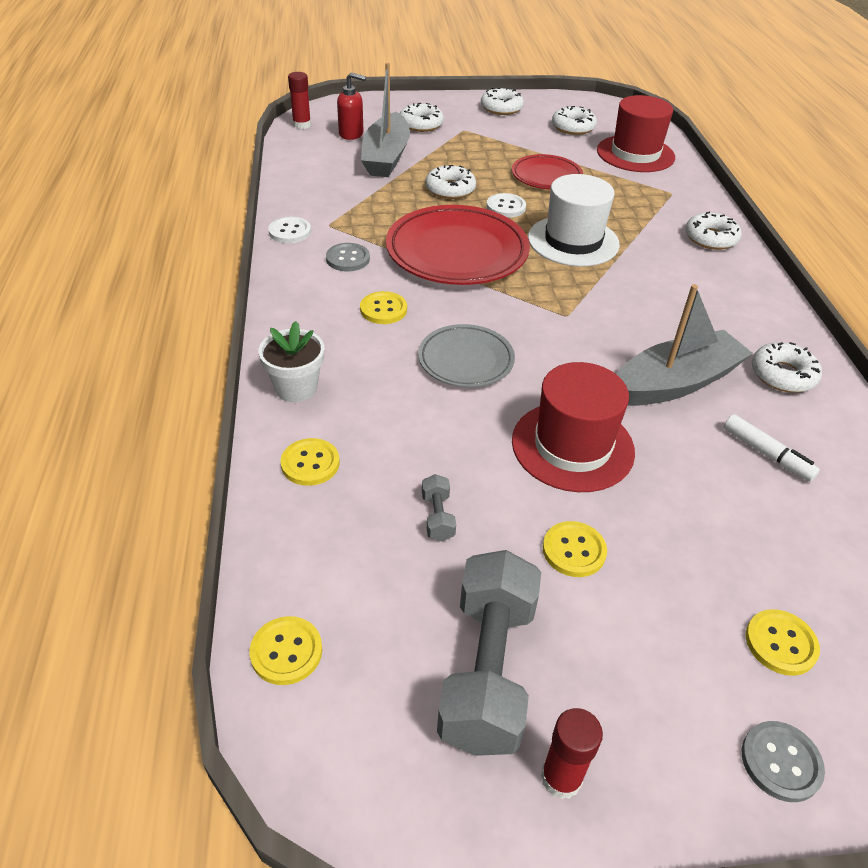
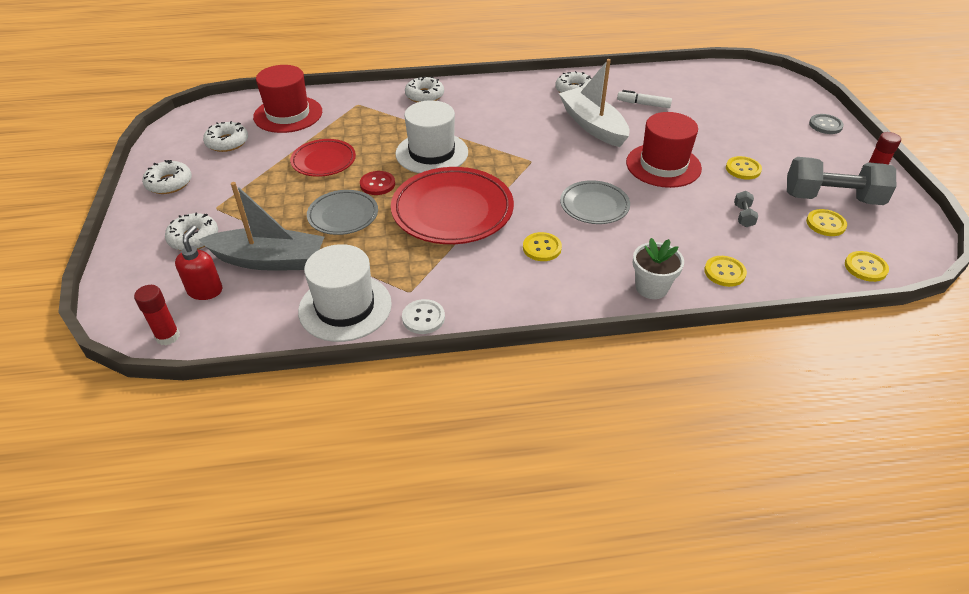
camera: 90 degrees left, 0 degrees up
grey button [326,243,370,271] -> none
grey dumbbell [422,474,456,541] -> grey dumbbell turned 75 degrees counterclockwise [734,191,758,227]
white donut [426,165,476,199] -> grey plate [307,190,378,235]
white button [486,193,526,218] -> red button [360,171,395,195]
grey boat [616,284,753,406] -> white boat [559,59,630,147]
white marker [724,414,820,482] -> white marker turned 120 degrees counterclockwise [617,90,672,108]
yellow button [746,609,820,676] -> yellow button moved to [806,209,847,236]
none -> white hat [298,244,392,342]

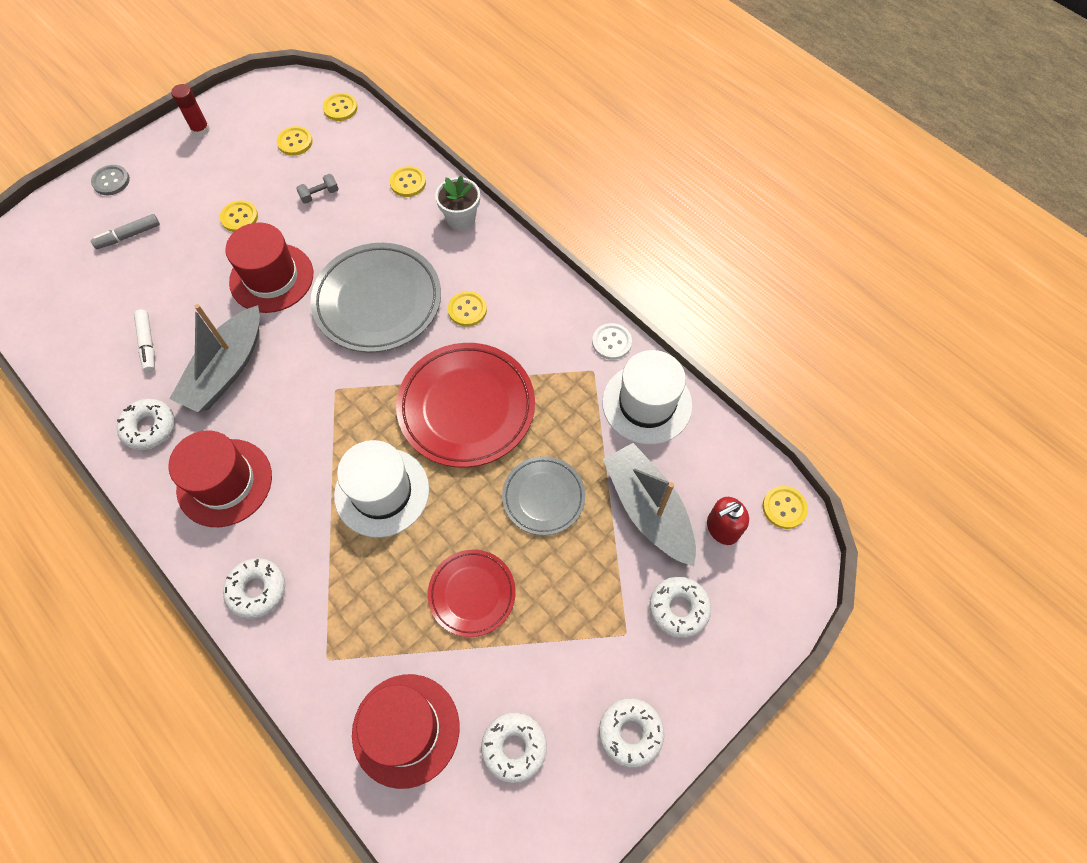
camera: 125 degrees left, 20 degrees up
red glue stick [134,285,180,345] -> yellow button [763,486,808,529]
red button [360,171,395,195] -> none
white boat [559,59,630,147] -> grey boat [169,304,260,412]
grey plate [560,180,630,224] -> grey plate [310,243,441,353], size x1.74
grey dumbbell [787,157,896,205] -> none
none -> grey marker [91,214,160,249]
none -> red hat [168,430,272,527]

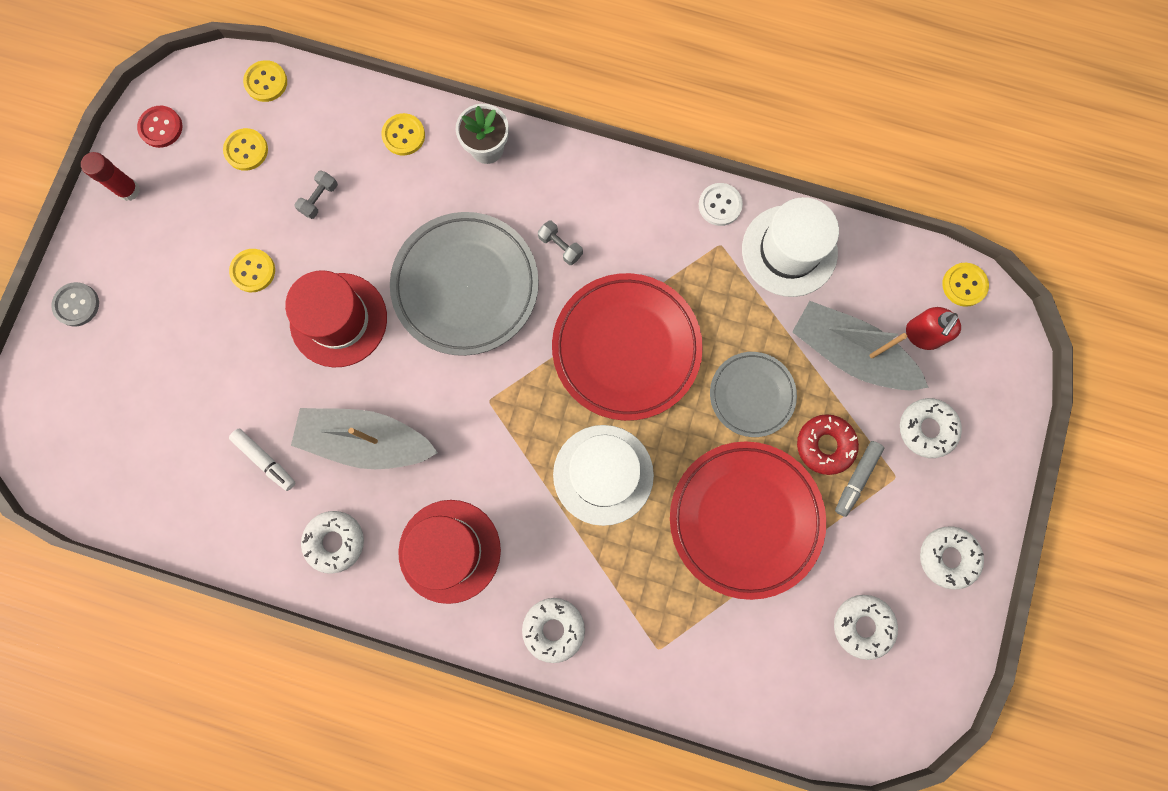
camera: 30 degrees left, 15 degrees up
grey marker [91,214,160,249] -> grey marker moved to [835,441,884,517]
grey boat [169,304,260,412] -> grey boat turned 105 degrees clockwise [291,408,438,469]
red hat [352,674,460,789] -> none
red plate [428,550,516,637] -> red plate [670,441,826,600], size x1.74
yellow button [448,291,487,327] -> grey dumbbell [538,220,583,265]
none -> red button [137,106,182,148]
none -> red donut [797,414,859,475]

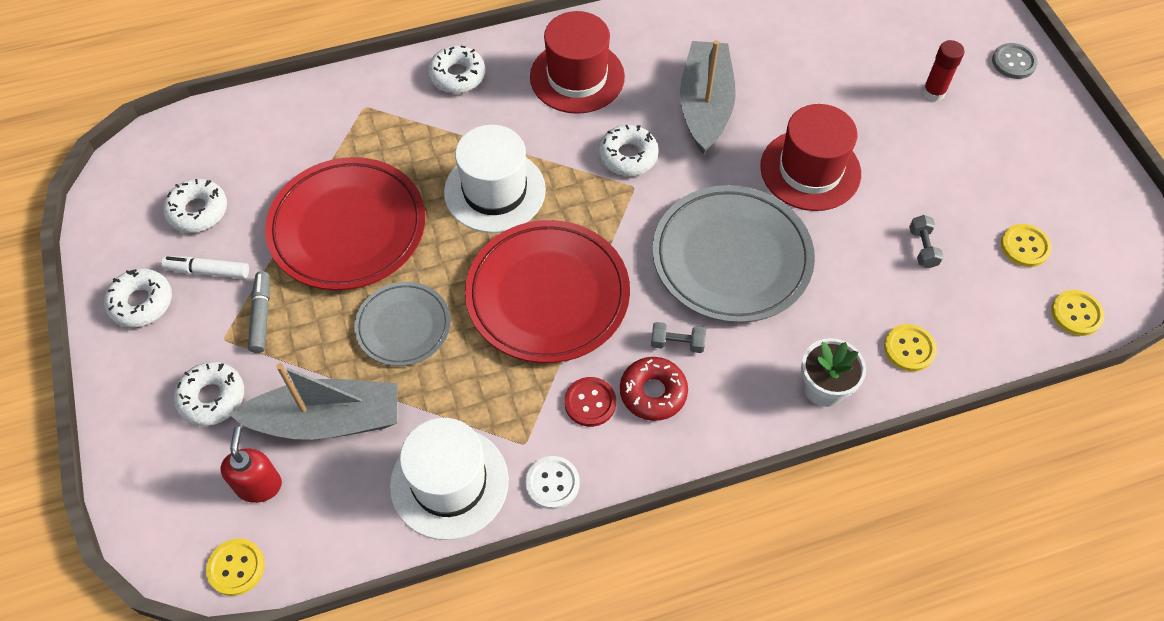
camera: 145 degrees right, 20 degrees down
red glue stick [81,152,140,201] -> red glue stick moved to [922,40,965,101]
red button [137,106,182,148] -> red button moved to [564,377,616,427]
yellow button [229,249,275,292] -> none
white marker [229,429,296,491] -> white marker moved to [161,256,249,279]
grey boat [291,408,438,469] -> grey boat turned 60 degrees counterclockwise [680,40,736,154]
white donut [301,511,364,574] -> white donut moved to [599,125,659,176]
red donut [797,414,859,475] -> red donut moved to [620,357,688,421]

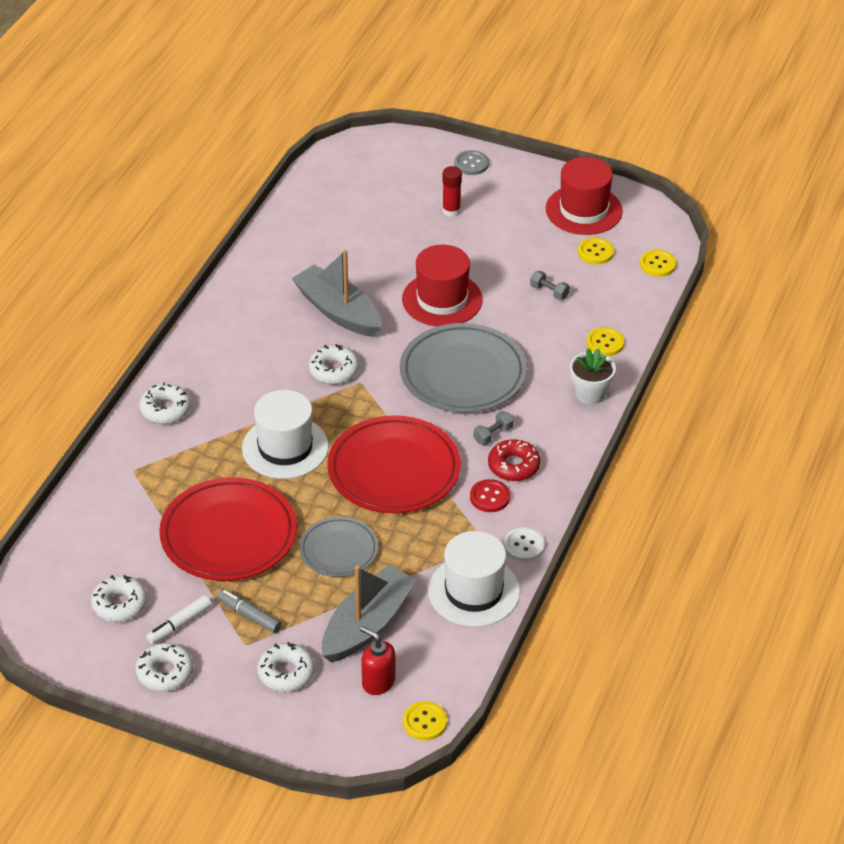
camera: 50 degrees left, 15 degrees down
red hat [530,11,625,114] -> red hat moved to [546,157,623,235]

